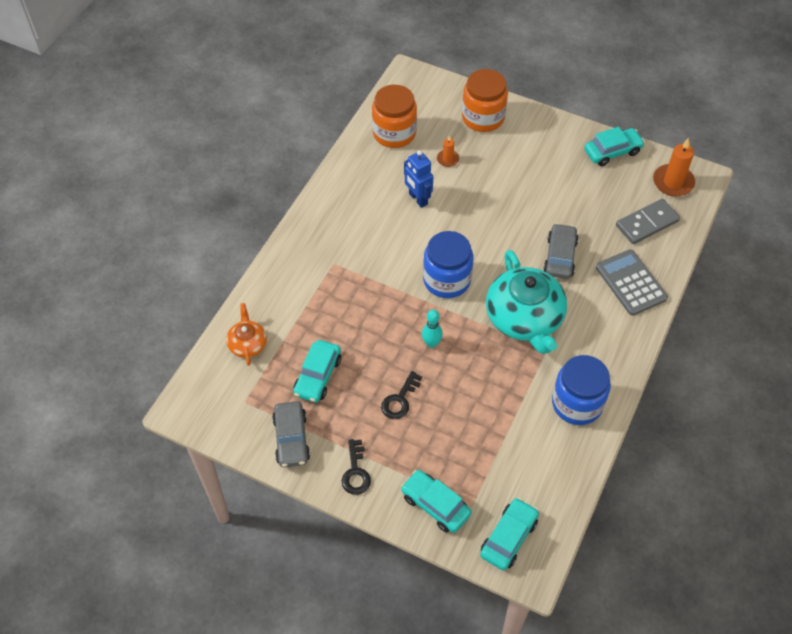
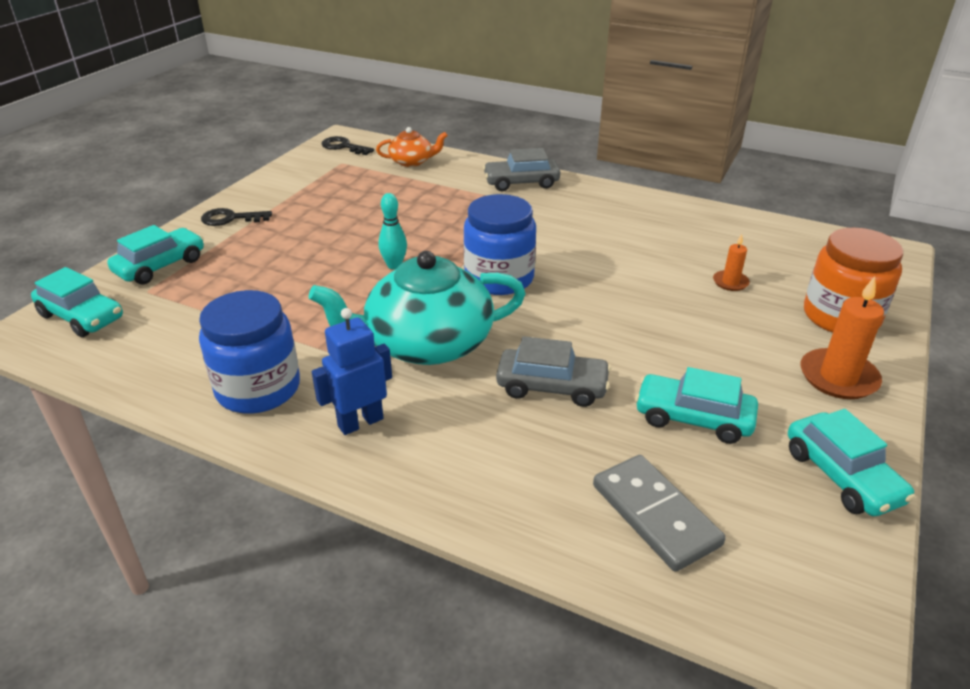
camera: 90 degrees right, 20 degrees down
grey car [272,401,310,467] -> grey car moved to [483,148,560,191]
turquoise car [293,340,341,402] -> turquoise car moved to [635,367,758,444]
orange jar [372,85,417,148] -> none
black key [381,371,422,419] -> black key moved to [321,136,374,155]
blue robot [404,150,433,208] -> blue robot moved to [312,308,392,435]
grey calculator [596,249,668,316] -> none
orange candle [653,138,695,197] -> orange candle moved to [800,276,884,399]

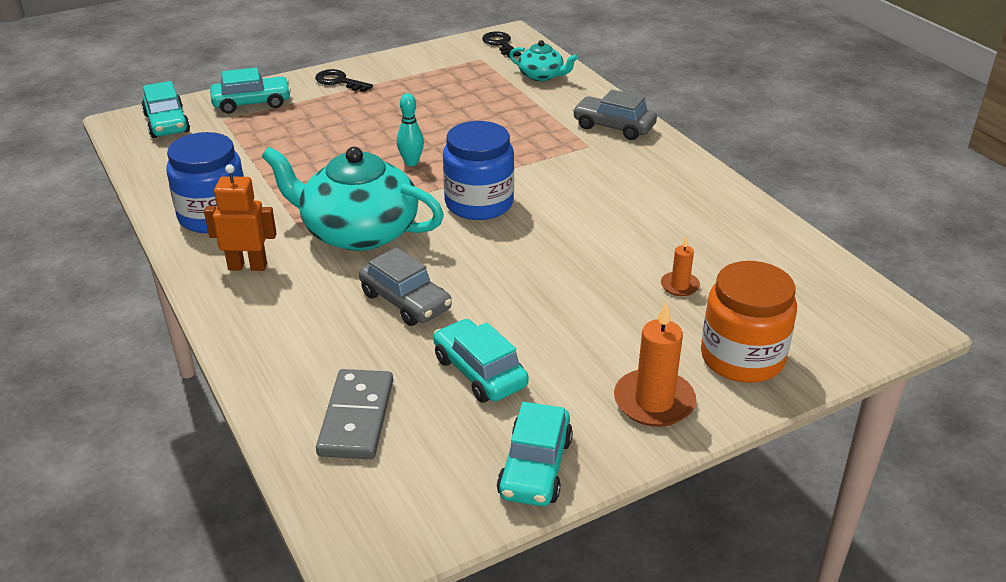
camera: 35 degrees right, 0 degrees up
blue robot [312,308,392,435] -> orange robot [204,164,277,271]
orange teapot [376,127,448,167] -> turquoise teapot [509,40,578,81]

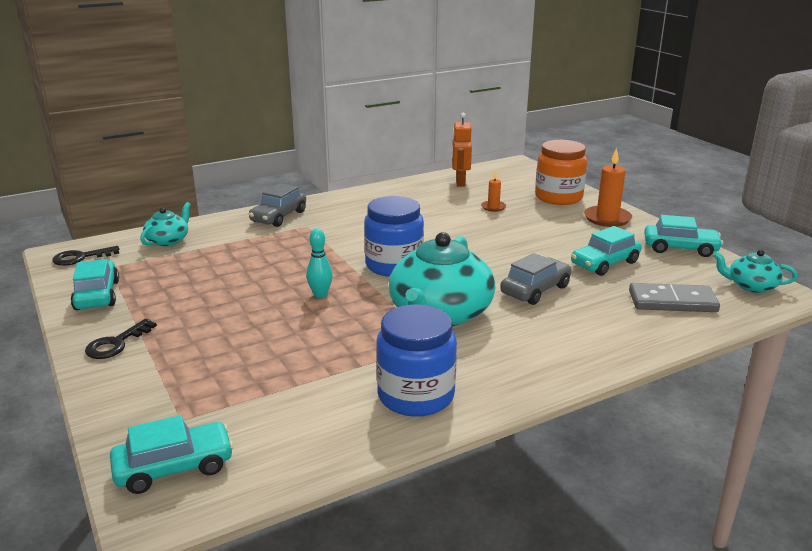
camera: 90 degrees left, 10 degrees down
orange robot [204,164,277,271] -> orange robot moved to [452,113,472,187]
turquoise car [210,67,291,114] -> turquoise car moved to [71,259,119,310]
none -> turquoise teapot [713,250,798,293]

